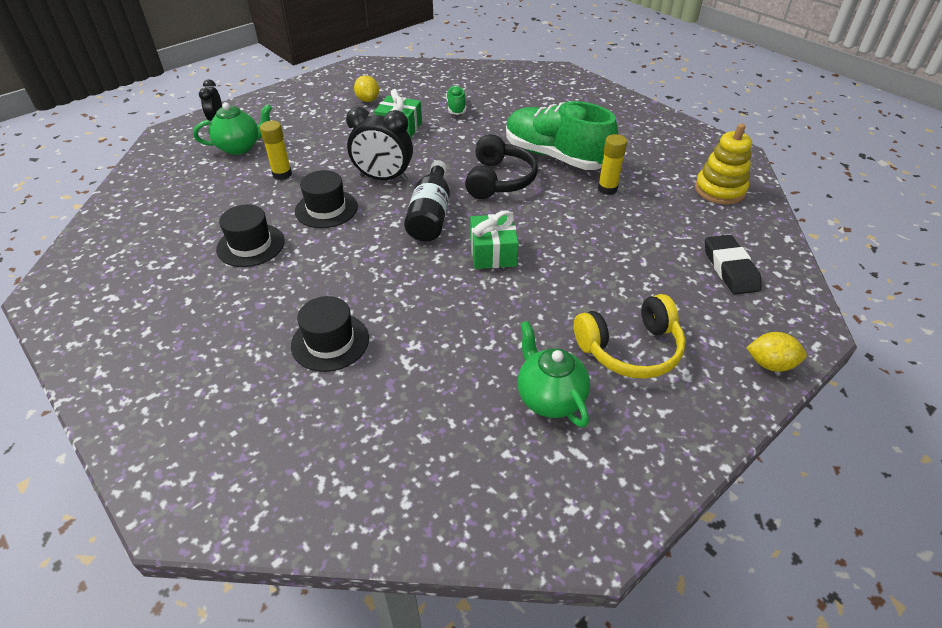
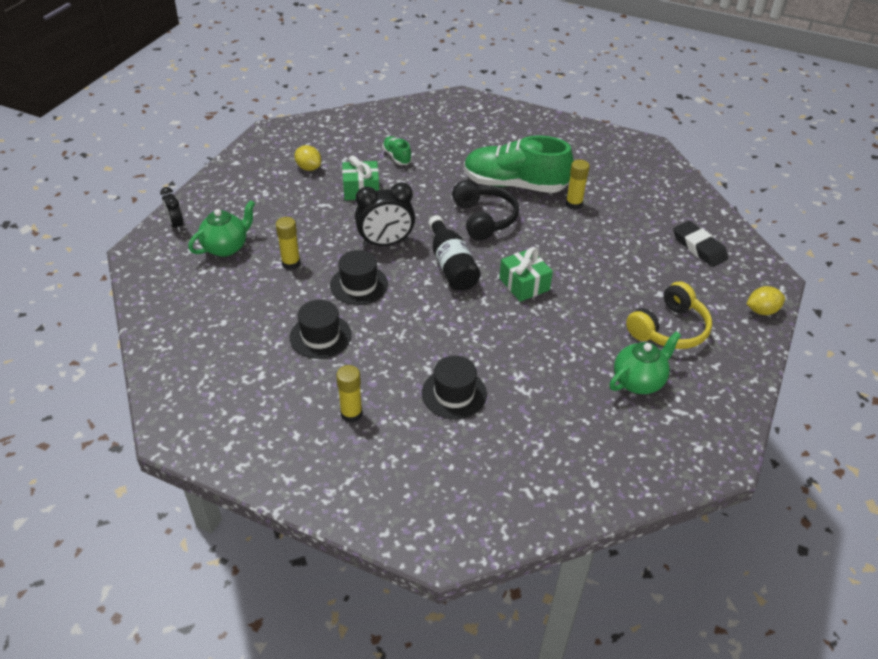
camera: 25 degrees left, 0 degrees up
green teapot [517,321,590,428] -> green teapot turned 105 degrees clockwise [610,331,681,394]
yellow stacking toy [695,123,752,205] -> none
none -> yellow glue stick [336,365,362,423]

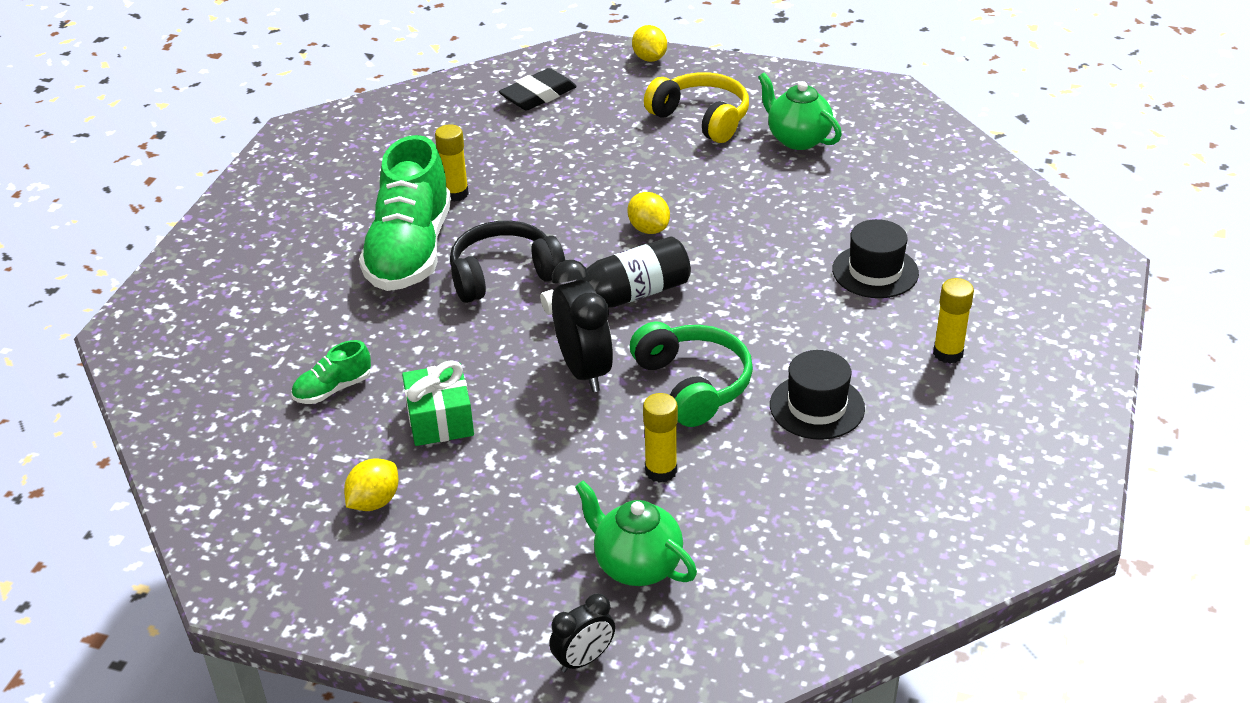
camera: 95 degrees left, 5 degrees down
black hat [330,250,388,305] -> green headphones [630,322,753,427]
green gift [499,247,553,302] -> yellow lemon [627,192,670,234]

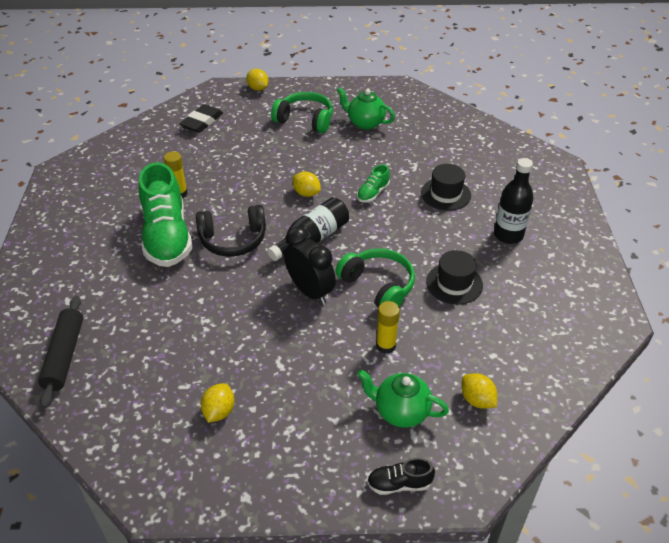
camera: 20 degrees left, 5 degrees up
green shoe [291,340,371,404] -> green shoe moved to [357,164,390,203]
green gift [402,360,474,446] -> none
black headphones [450,221,565,303] -> black headphones turned 150 degrees counterclockwise [196,205,266,257]
black clock [549,593,615,672] -> black shoe [367,458,435,495]
yellow headphones [644,72,749,143] -> green headphones [271,92,333,133]
yellow glue stick [933,278,974,363] -> black bottle [494,158,533,244]
none -> black rolling pin [38,296,83,408]
none -> yellow lemon [462,373,497,409]

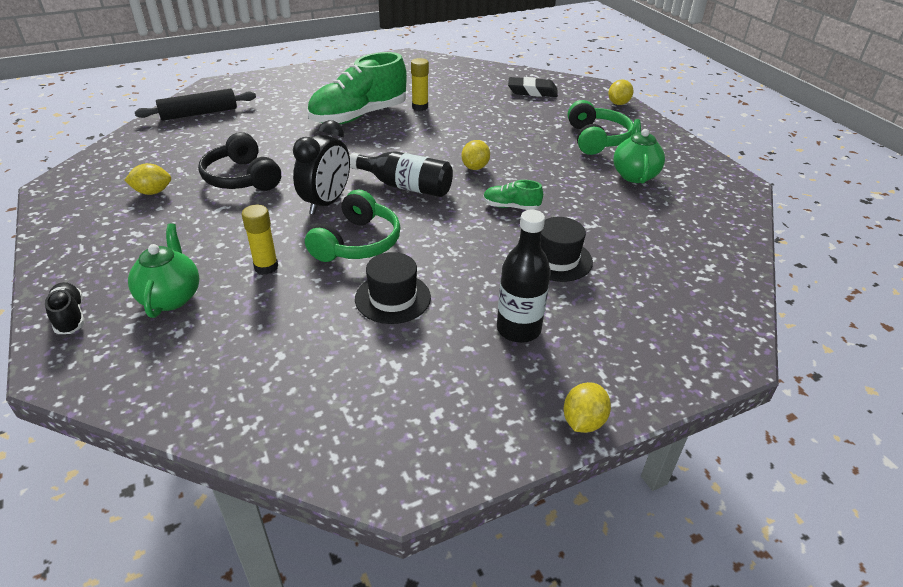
camera: 65 degrees right, 5 degrees down
black headphones [196,205,266,257] -> black headphones moved to [198,132,281,191]
yellow lemon [462,373,497,409] -> yellow lemon moved to [564,382,611,433]

